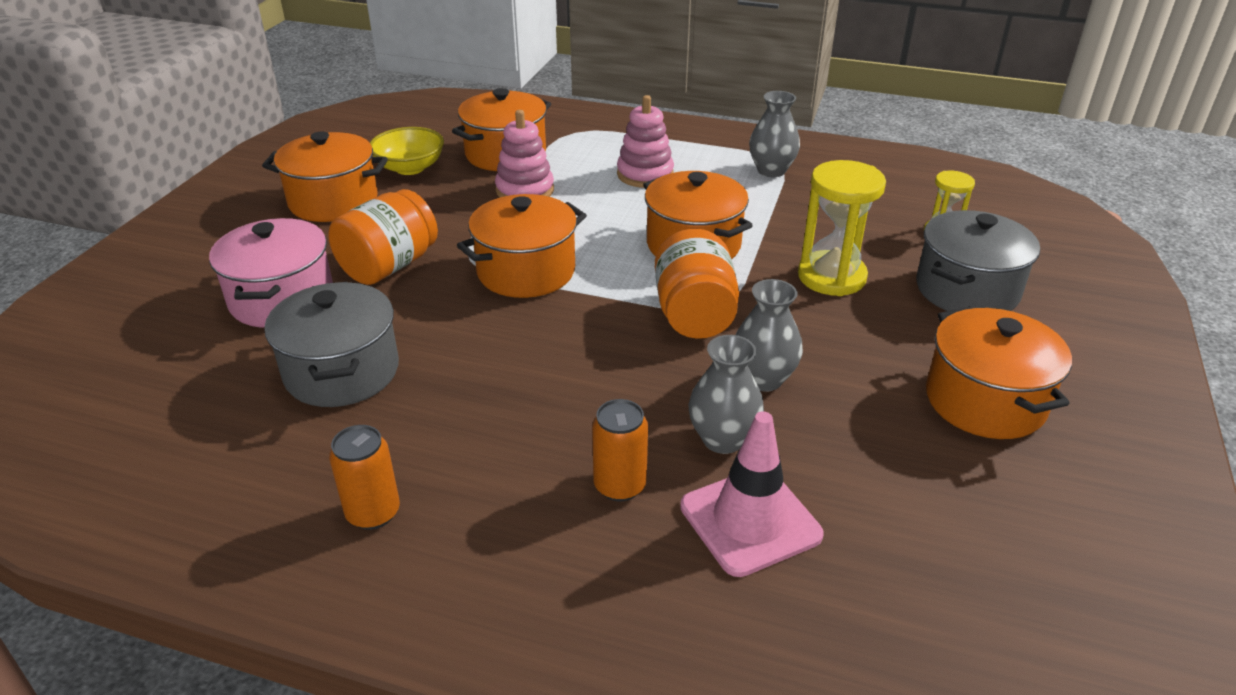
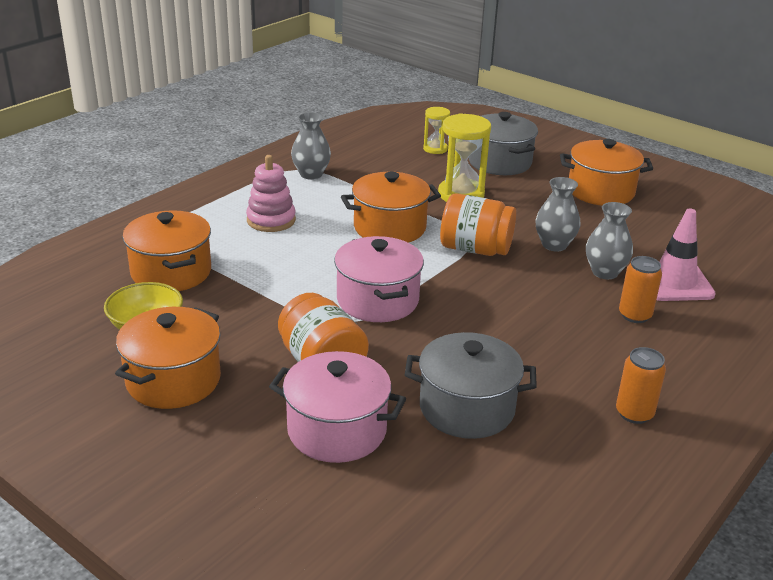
camera: 70 degrees left, 5 degrees down
orange pot [457,194,587,298] -> pink pot [334,236,424,322]
pink stacking toy [495,110,554,198] -> none

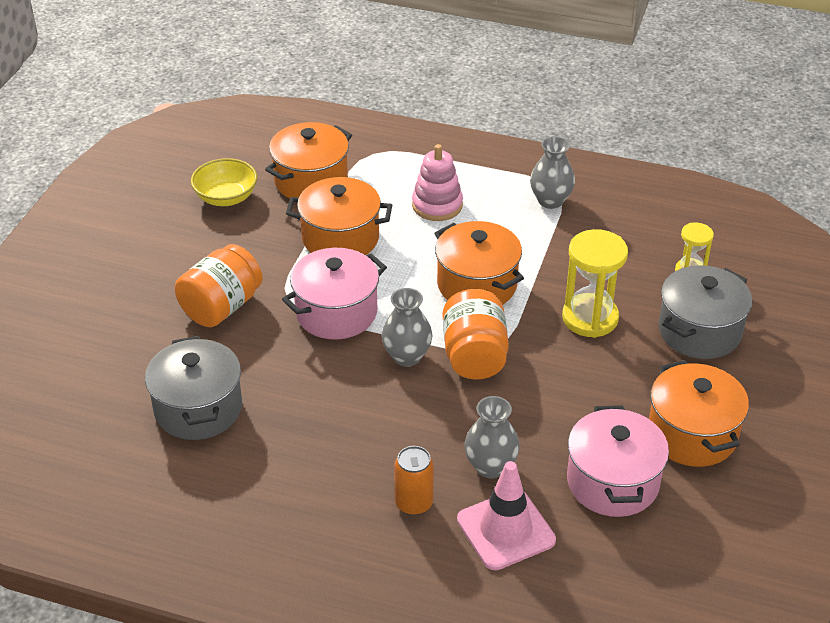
camera: 70 degrees right, 10 degrees up
orange pot [115,307,221,409] -> orange pot moved to [286,177,392,255]
pink pot [269,351,406,463] -> pink pot moved to [567,405,669,517]
grey vase [535,177,580,252] -> grey vase moved to [382,288,432,367]
orange can [616,347,666,424] -> none

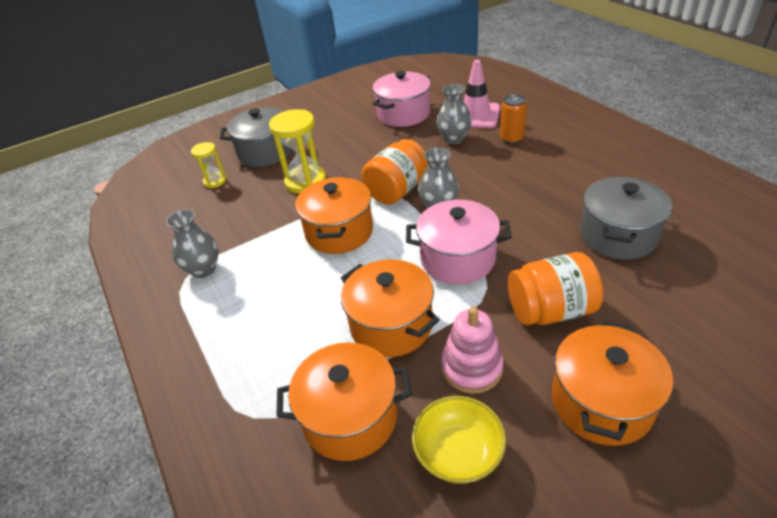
camera: 135 degrees left, 0 degrees up
pink stacking toy [412,144,463,221] -> pink stacking toy moved to [441,307,504,394]
orange pot [649,360,749,467] -> orange pot moved to [552,320,673,446]

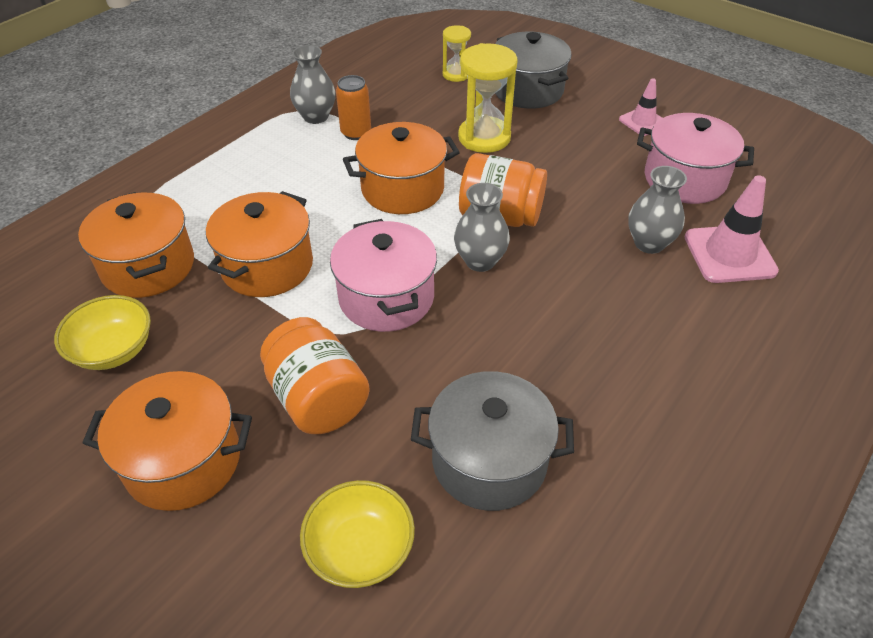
camera: 65 degrees right, 5 degrees up
pink stacking toy [441,307,504,394] -> none
orange can [500,94,527,144] -> orange can moved to [336,75,371,140]
none -> yellow bowl [300,480,415,588]
none -> pink traffic cone [619,78,662,136]

